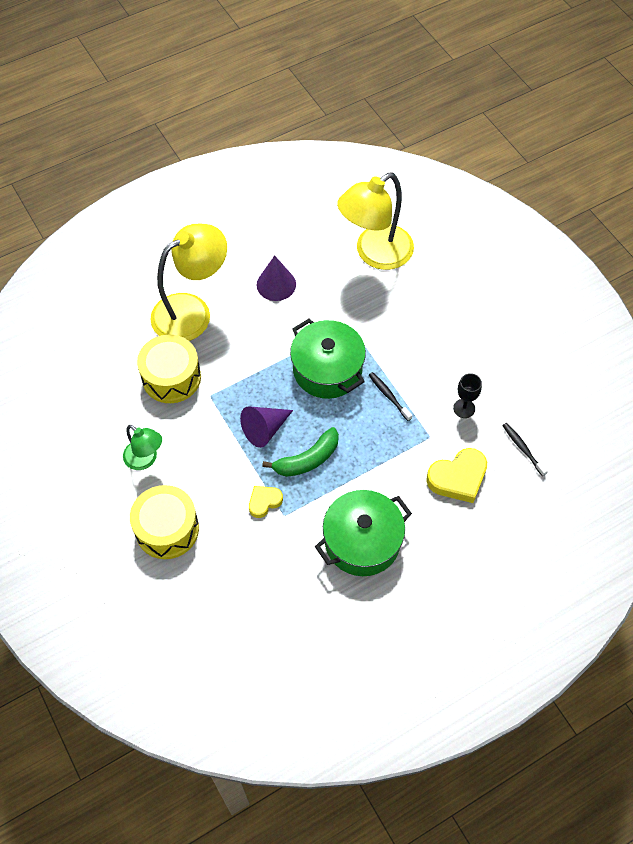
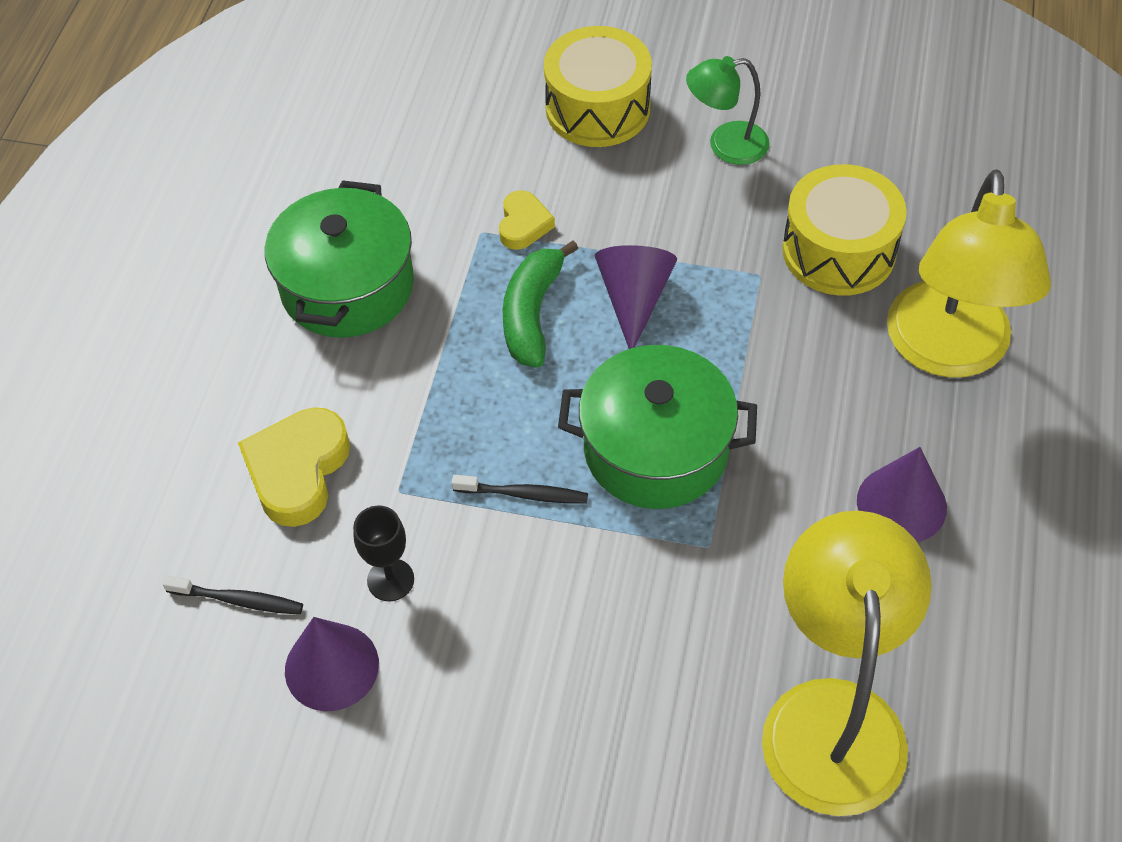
camera: 135 degrees right, 5 degrees down
none -> purple cone [285,617,379,711]

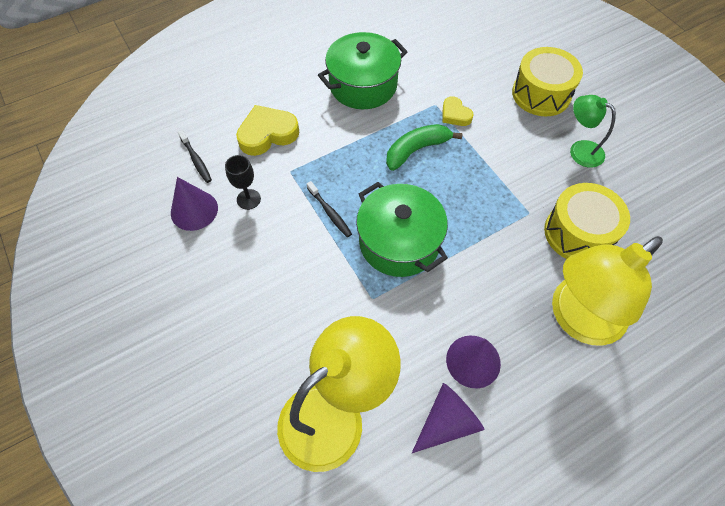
camera: 45 degrees right, 5 degrees up
yellow heart [499,190,555,250] -> yellow heart turned 90 degrees clockwise [442,96,474,126]
purple cone [595,245,677,349] -> purple cone moved to [412,383,485,453]

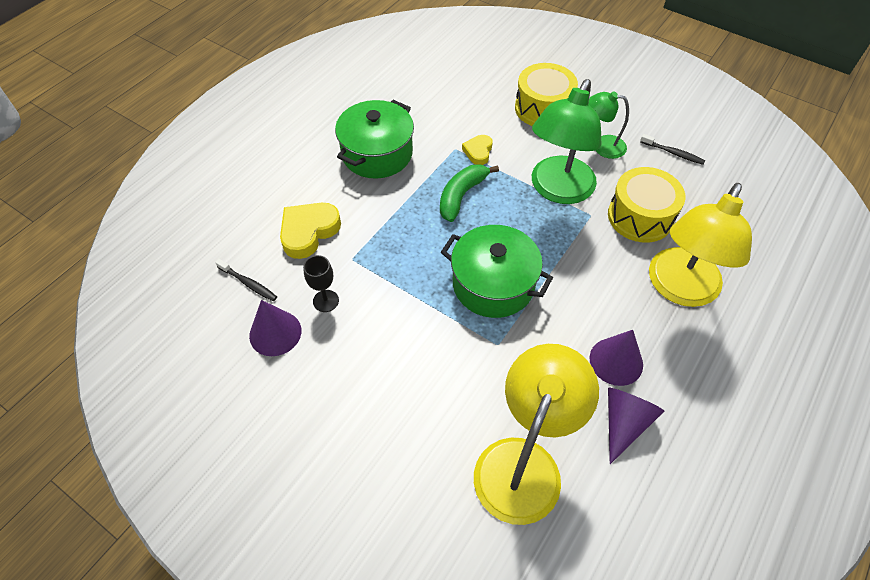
camera: 25 degrees left, 5 degrees down
black toothbrush [307,181,352,237] -> black toothbrush moved to [640,134,705,165]
yellow heart [442,96,474,126] -> yellow heart turned 75 degrees clockwise [462,135,493,165]
none -> green lamp [532,79,602,204]

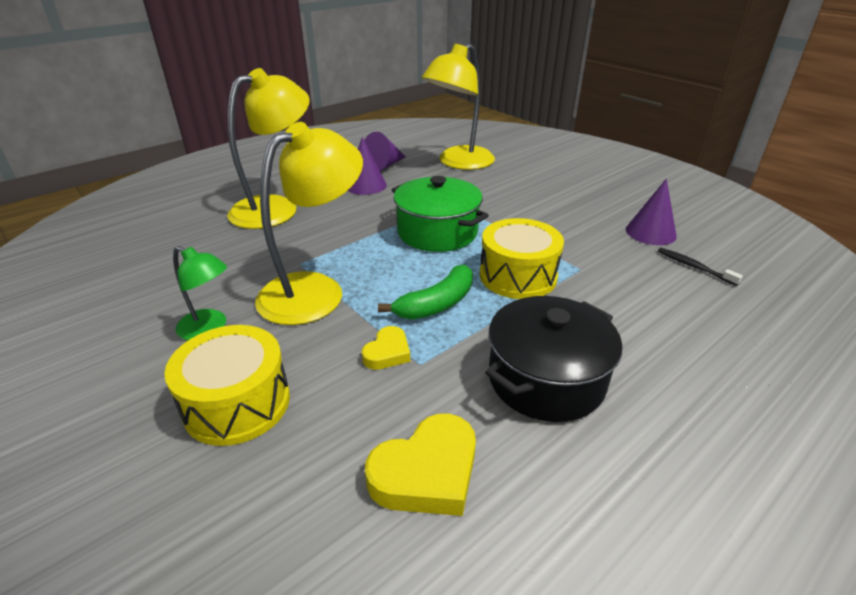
camera: 165 degrees left, 20 degrees down
yellow heart [280,203,341,259] -> yellow heart moved to [365,414,476,516]
black goblet [303,255,339,312] -> none
green pot [335,100,414,179] -> black pot [485,296,622,422]
green lamp [532,79,602,204] -> yellow lamp [255,122,363,325]
yellow drum [608,167,685,243] -> yellow drum moved to [480,218,564,299]
black toothbrush [640,134,705,165] -> none

